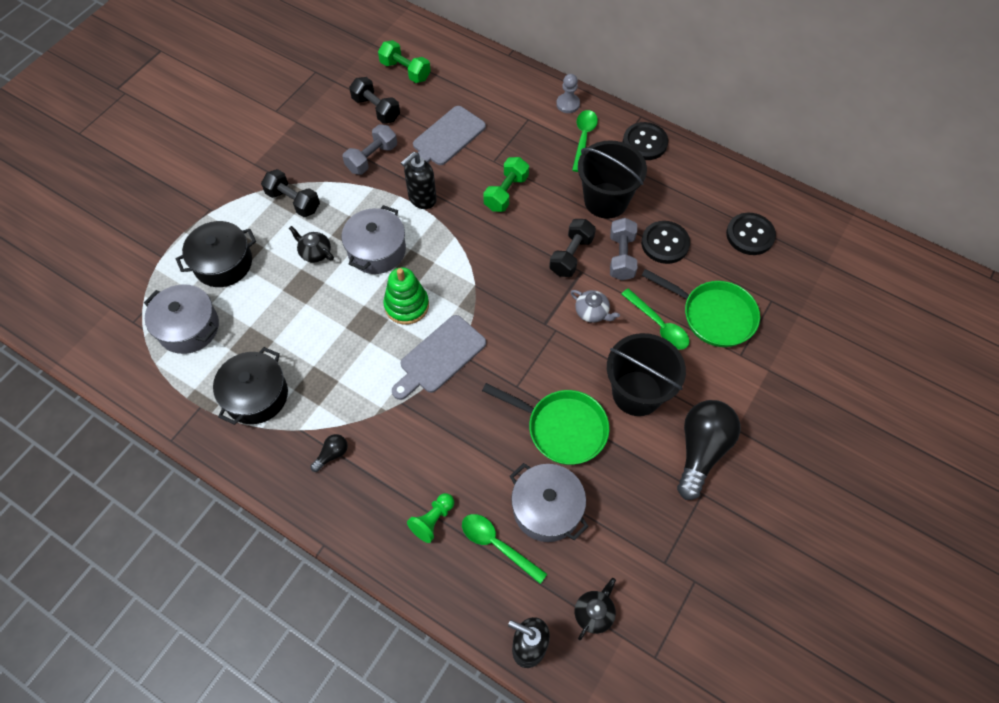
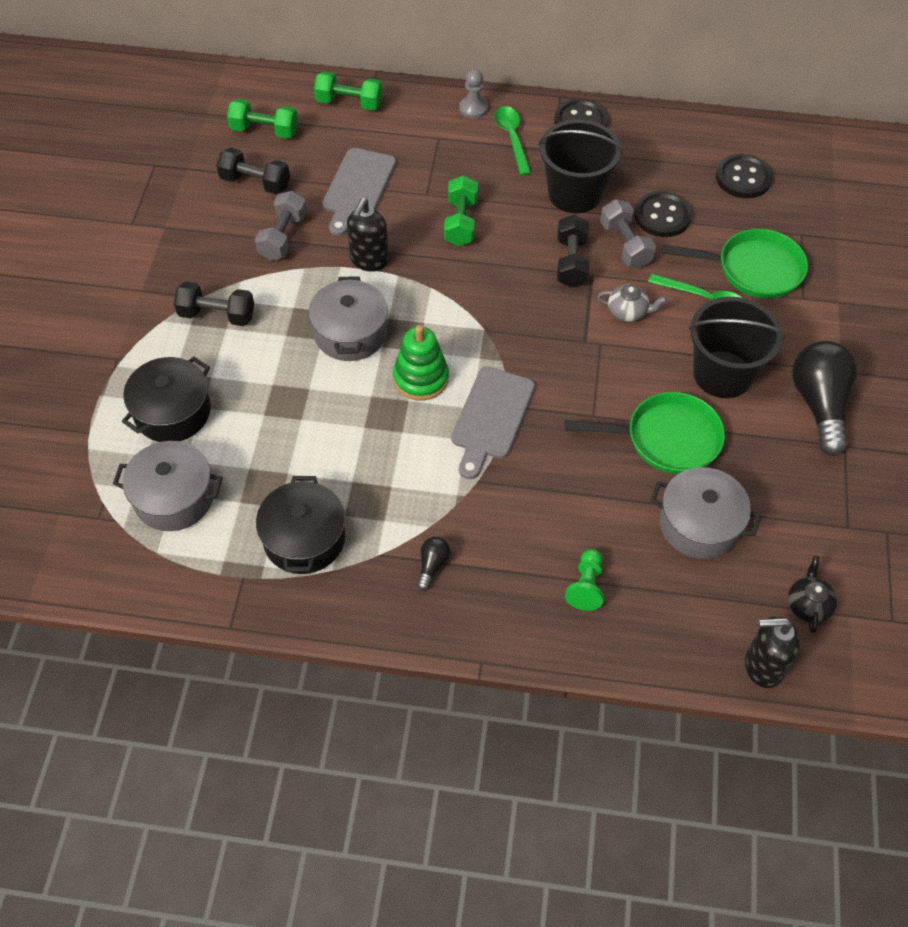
camera: 25 degrees left, 5 degrees down
black teapot [289,226,334,263] -> none
green spoon [462,514,547,584] -> none
none -> green dumbbell [314,71,383,111]

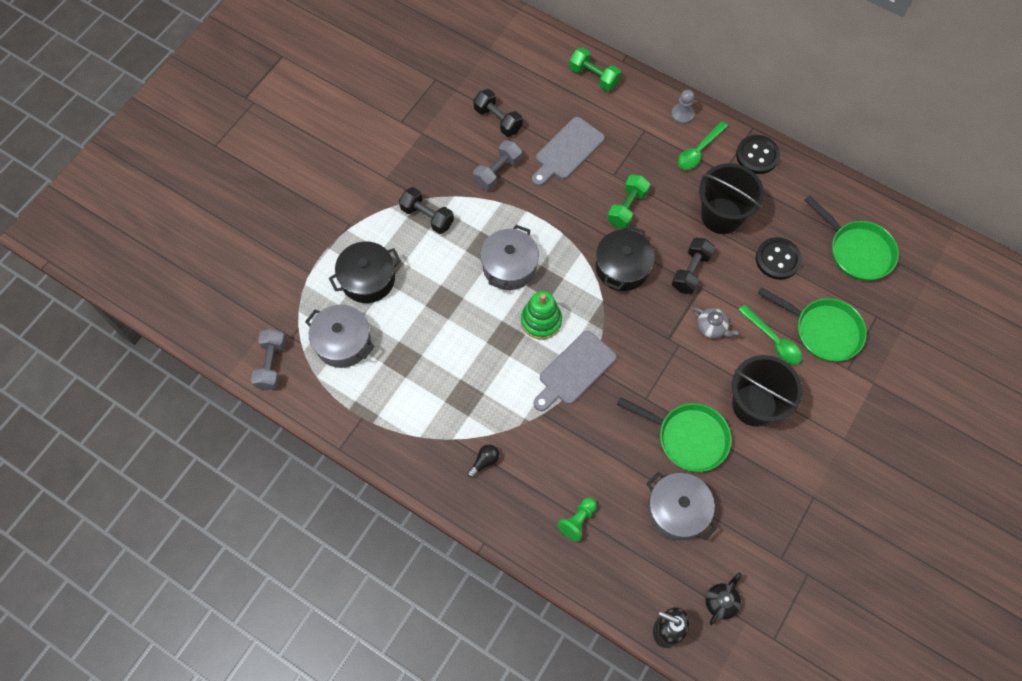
camera: 25 degrees right, 10 degrees up
green dumbbell [227,99,298,139] -> none
black pot [256,476,345,574] -> black pot moved to [596,226,655,291]
black soap dispenser [347,198,389,272] -> none
green spoon [494,106,531,176] -> green spoon turned 150 degrees counterclockwise [677,121,728,170]
grey dumbbell [600,199,656,268] -> grey dumbbell moved to [251,329,287,390]
black button [716,154,773,198] -> green pan [805,195,899,281]
black light bulb [792,341,858,456] -> none

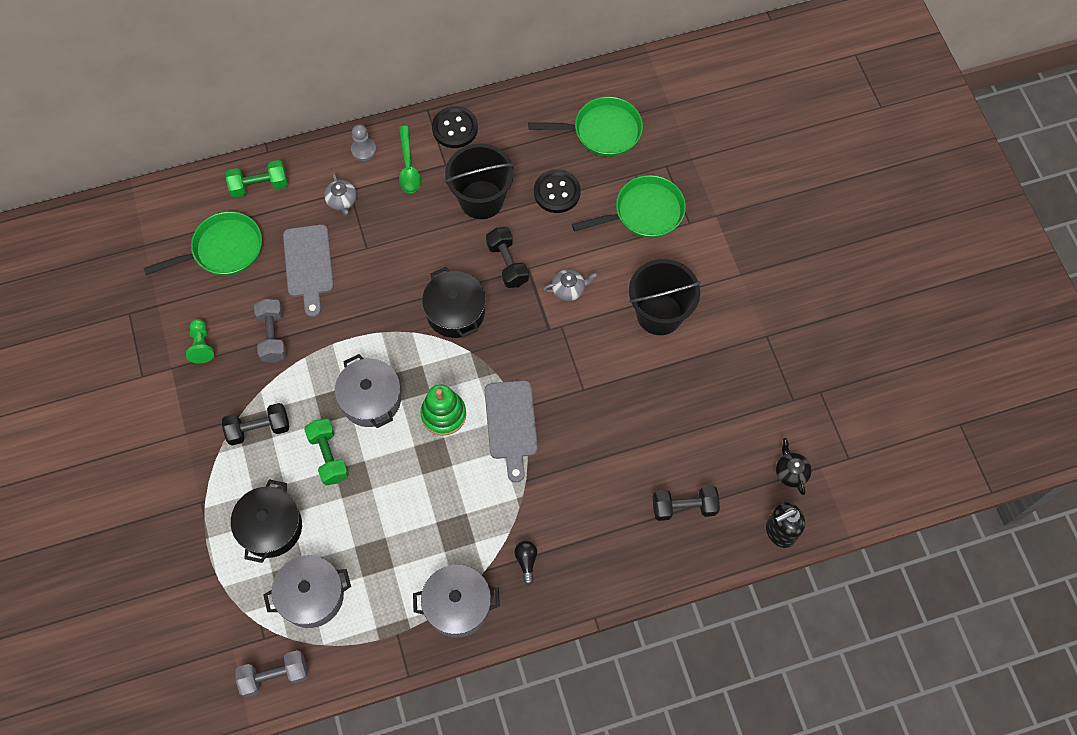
camera: 50 degrees left, 0 degrees up
grey dumbbell [251,329,287,390] -> grey dumbbell turned 60 degrees counterclockwise [235,650,308,697]
black dumbbell [473,89,523,137] -> black dumbbell moved to [653,486,720,521]
green pawn [557,498,597,542] -> green pawn moved to [186,319,214,363]
green dumbbell [607,174,650,229] -> green dumbbell moved to [304,419,349,485]
green pan [617,397,732,472] -> green pan moved to [144,212,262,276]
grey pot [646,472,717,541] -> grey pot moved to [413,565,500,637]
green spoon [738,305,802,364] -> none
none -> grey teapot [324,173,357,215]

